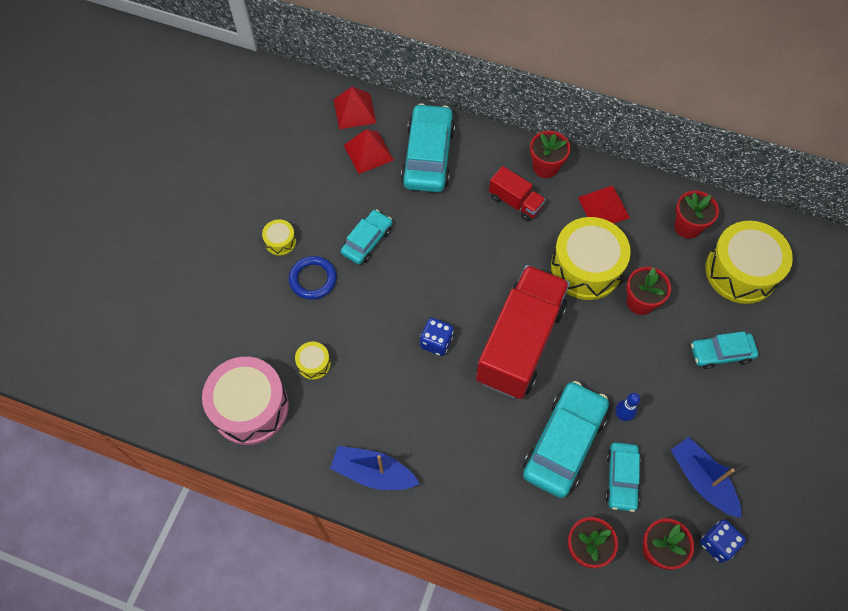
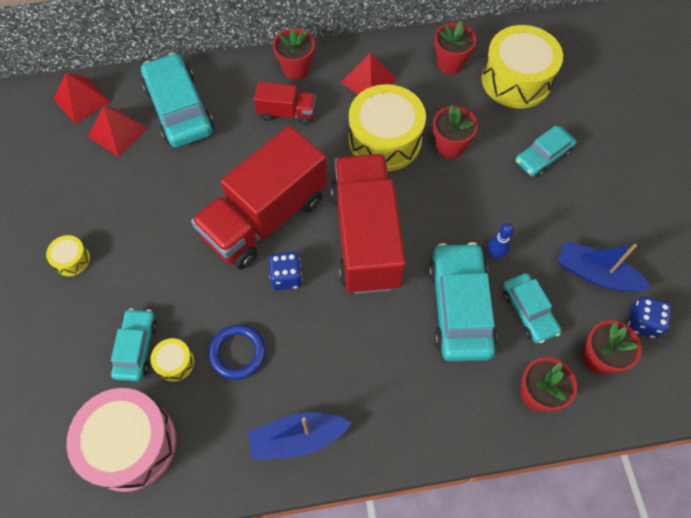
camera: 30 degrees left, 0 degrees up
blue ring [289,256,337,300] -> blue ring moved to [209,324,266,380]
turquoise car [341,210,392,264] -> turquoise car moved to [111,308,157,381]
none -> red truck [191,126,327,269]

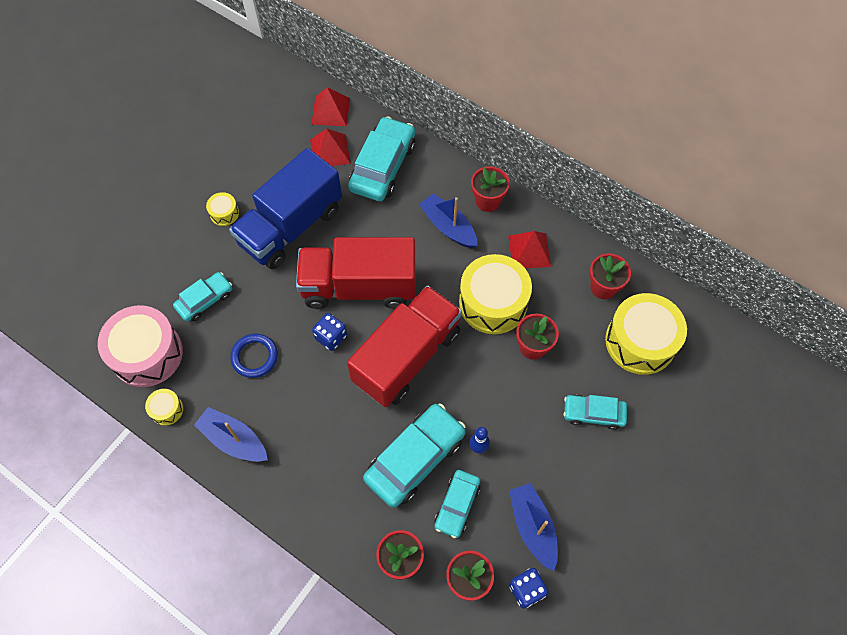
camera: 45 degrees right, 0 degrees up
yellow drum [151,338,194,382] -> yellow drum moved to [145,389,183,426]
red truck [254,82,316,125] -> blue boat [419,193,477,248]
none -> blue truck [229,148,342,269]

